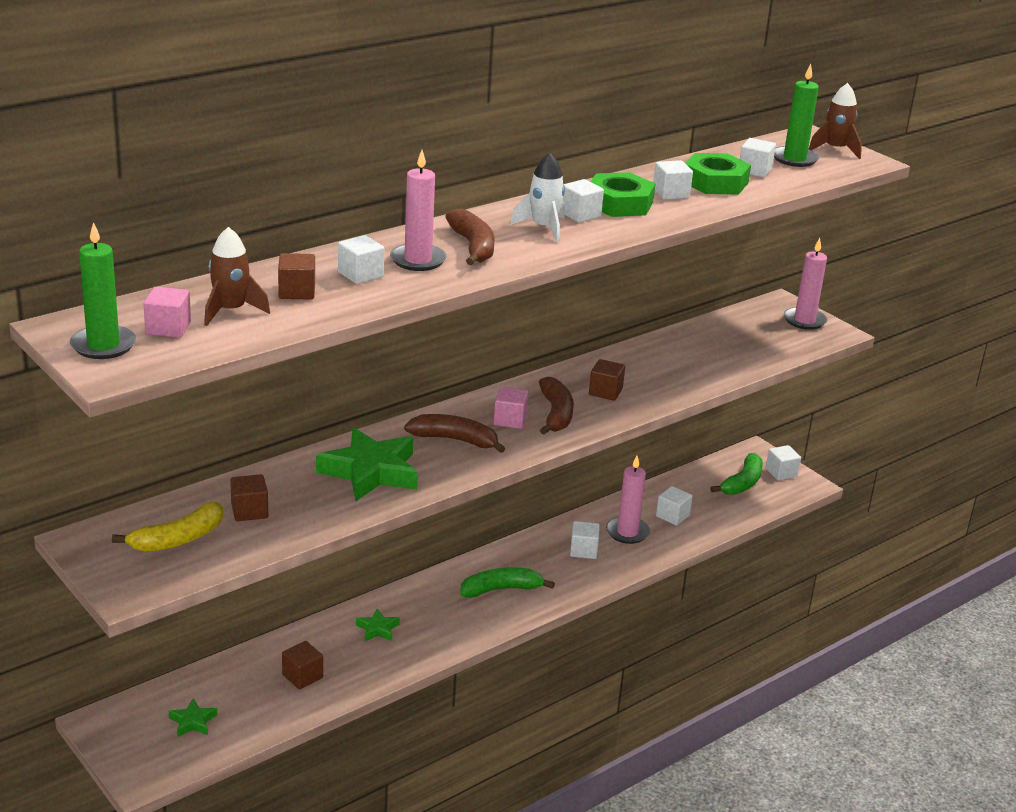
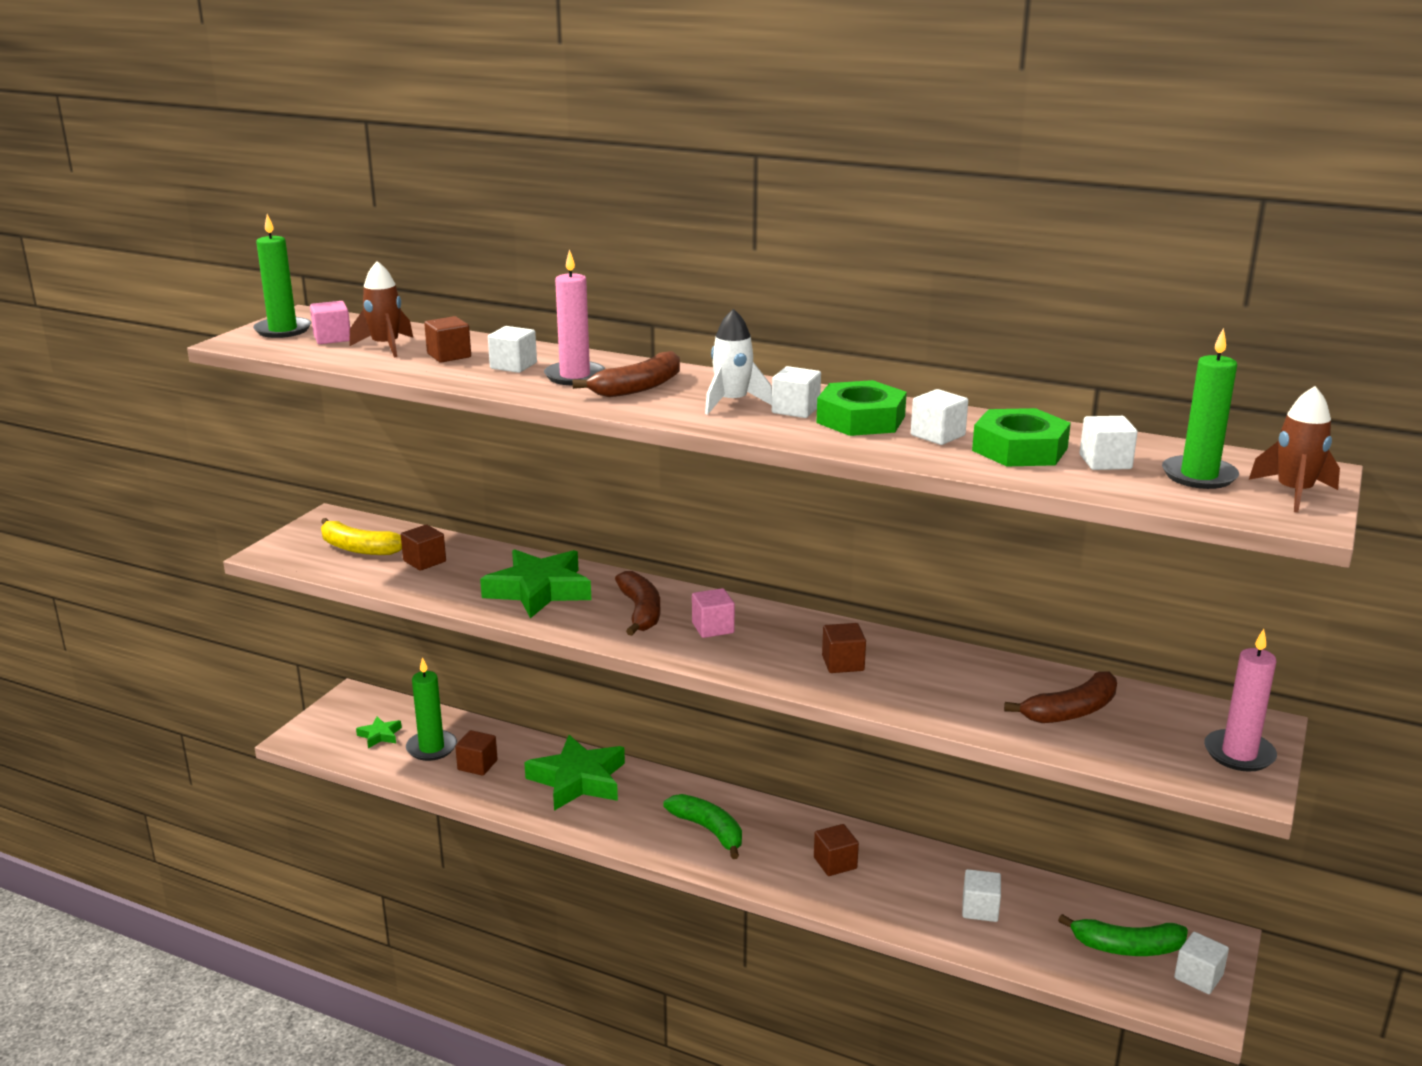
camera: 65 degrees right, 5 degrees down
green star [356,608,400,641] -> green star [524,735,625,811], size x2.18
brown banana [539,377,574,435] -> brown banana moved to [1004,671,1117,723]
white cube [570,521,600,559] -> brown cube [814,824,859,876]
pink candle [606,456,650,544] -> none
none -> green candle [406,657,457,761]

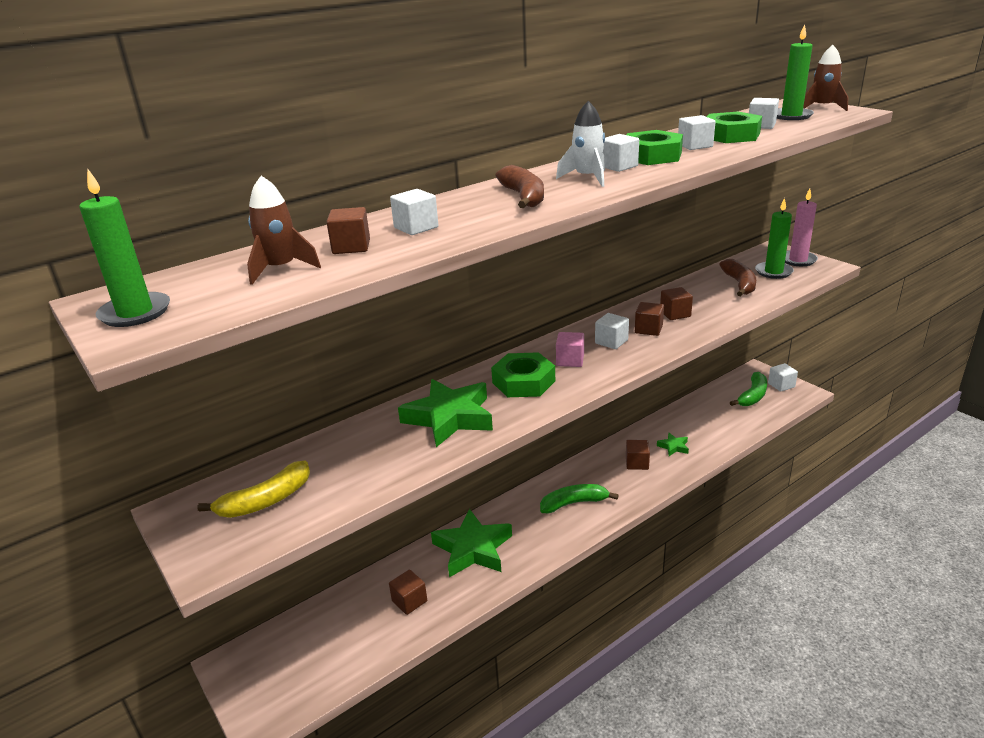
camera: 60 degrees left, 5 degrees up
pink cube [310,301,350,344] -> none
green star [356,717,402,748] -> green star moved to [657,433,689,456]
brown cube [401,524,446,571] -> brown cube moved to [660,287,693,320]
green candle [406,657,457,761] -> green candle moved to [755,198,794,279]
pink candle [544,249,605,386] -> none
brown banana [615,571,660,636] -> green nut [491,352,555,397]
white cube [962,869,1001,922] -> white cube moved to [595,313,629,349]

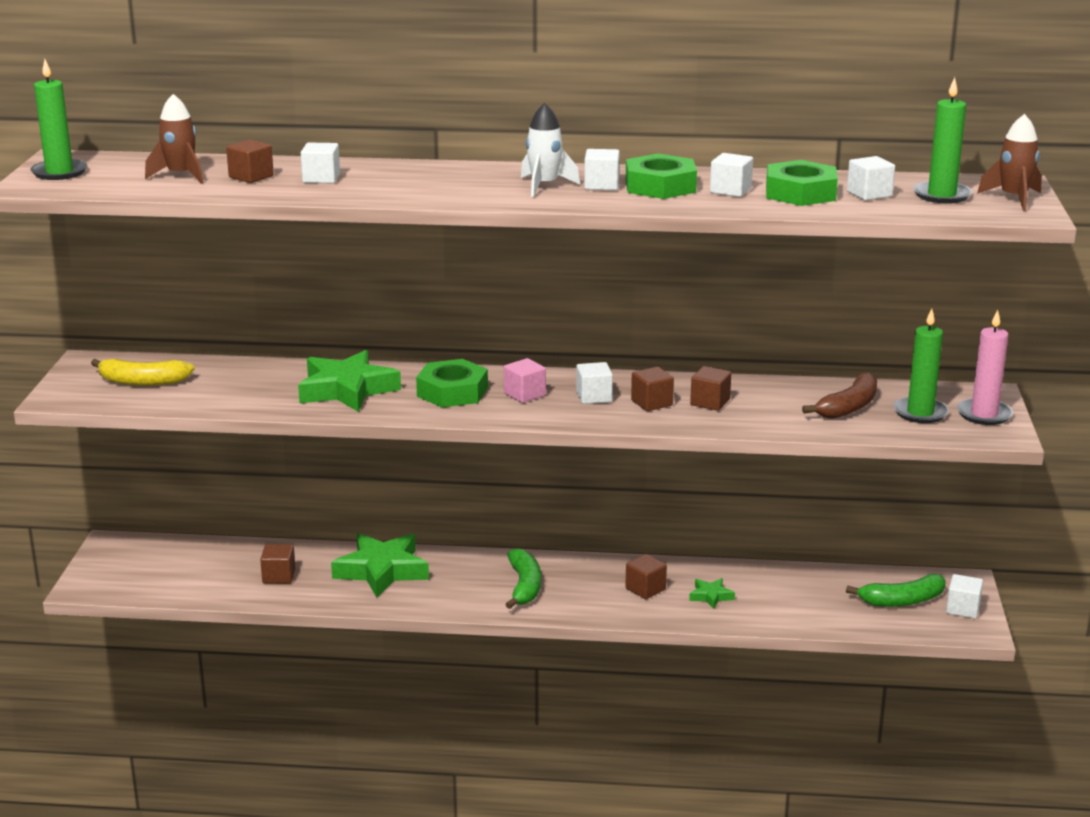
camera: 40 degrees right, 5 degrees down
brown banana [495,165,544,208] -> none
green banana [540,484,619,513] -> green banana turned 60 degrees clockwise [505,548,541,609]

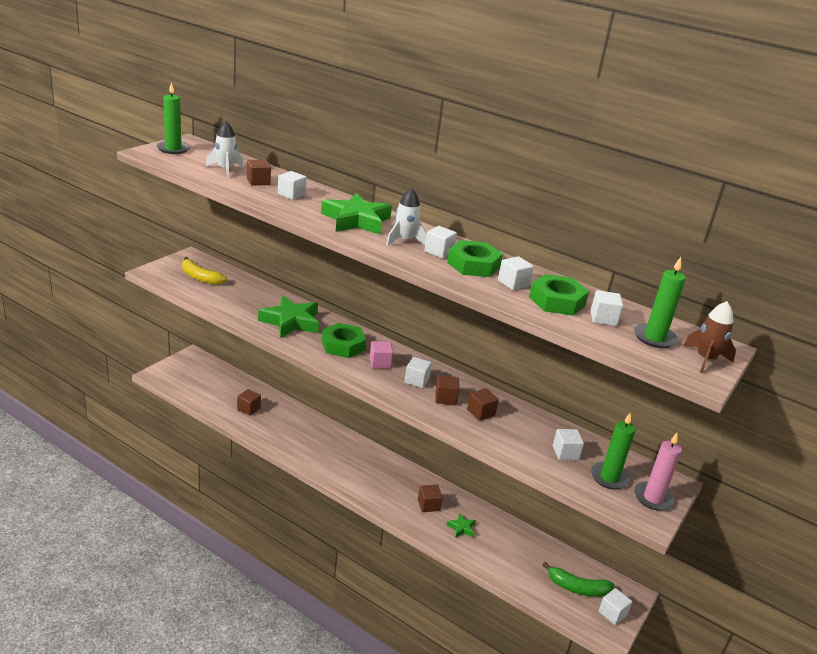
camera: 25 degrees right, 5 degrees up
brown rocket [145,94,203,184] -> white rocket [206,121,243,178]
green star [331,533,429,598] -> green star moved to [321,193,392,234]
green banana [505,548,541,609] -> none
brown banana [802,372,877,419] -> white cube [553,429,584,460]

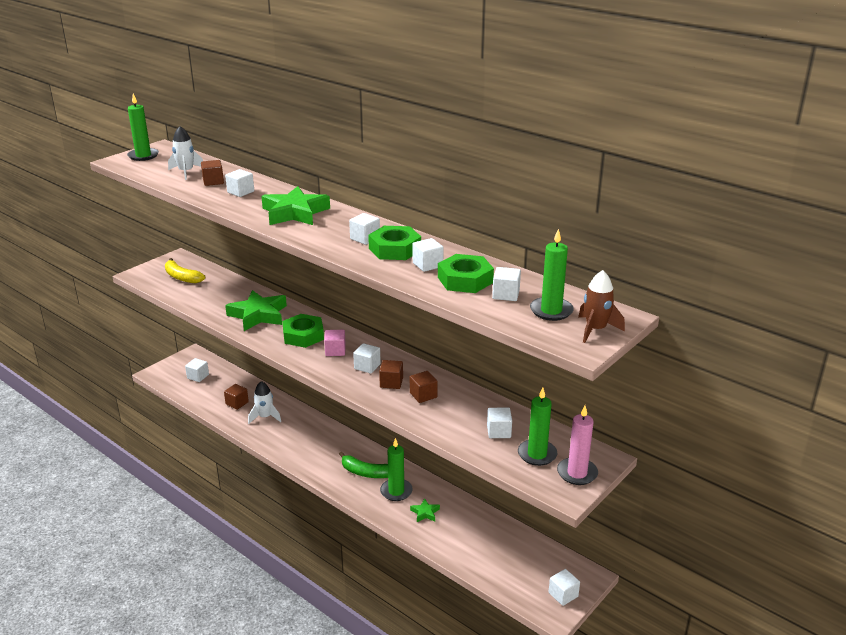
camera: 10 degrees right, 0 degrees up
white rocket [386,188,427,246] -> white rocket moved to [248,381,281,424]
brown cube [418,484,443,512] -> green candle [380,438,413,501]
green banana [542,562,615,597] -> green banana moved to [339,452,388,478]
none -> white cube [185,358,209,382]

